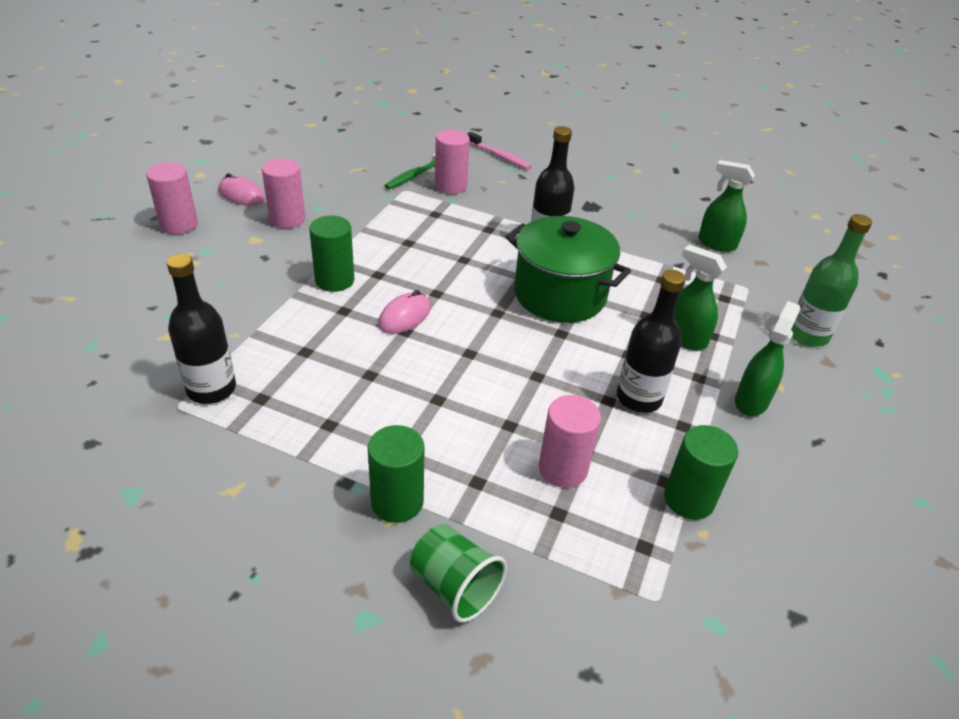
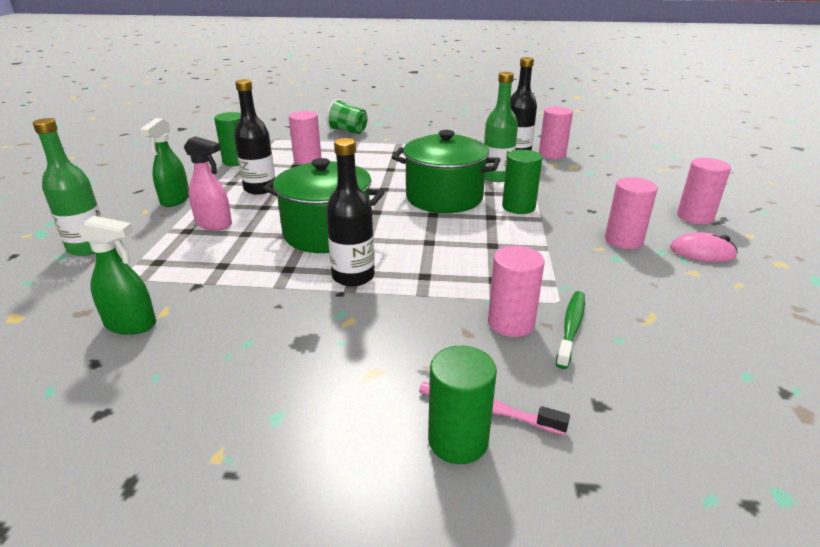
camera: 165 degrees right, 10 degrees down
green cylinder [368,425,425,523] -> green cylinder moved to [428,346,497,464]
pink mouse [378,290,431,334] -> green pot [392,130,500,213]
green spray bottle [674,245,727,350] -> pink spray bottle [184,136,232,230]
none -> green bottle [484,72,518,182]
none -> pink cylinder [539,107,573,159]

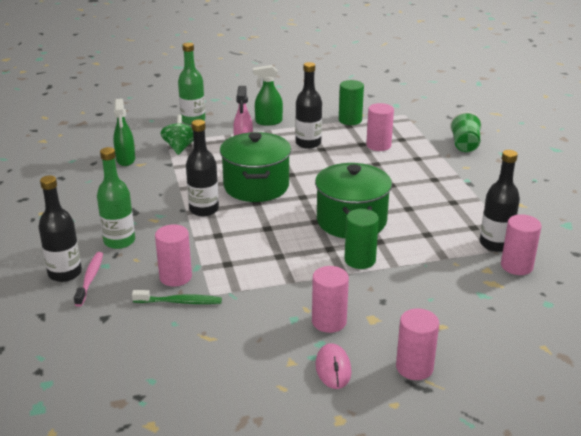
camera: 70 degrees right, 0 degrees up
green cylinder [428,346,497,464] -> black bottle [39,176,82,282]
green bottle [484,72,518,182] -> green bottle moved to [97,147,135,249]
none -> green spinning top [160,114,194,155]

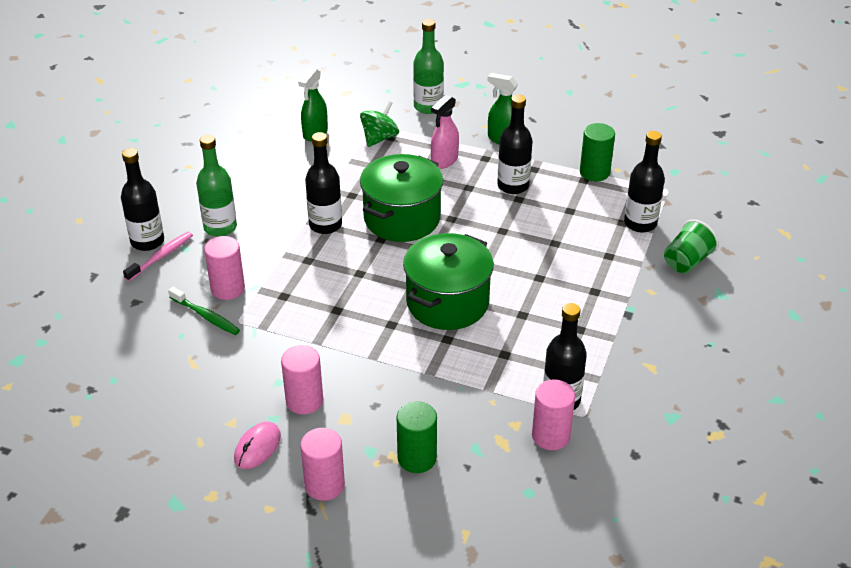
camera: 35 degrees right, 10 degrees up
green cylinder [344,209,379,269] -> green cylinder moved to [397,401,437,473]
pink cylinder [366,103,394,151] -> none
none -> black bottle [624,131,665,233]

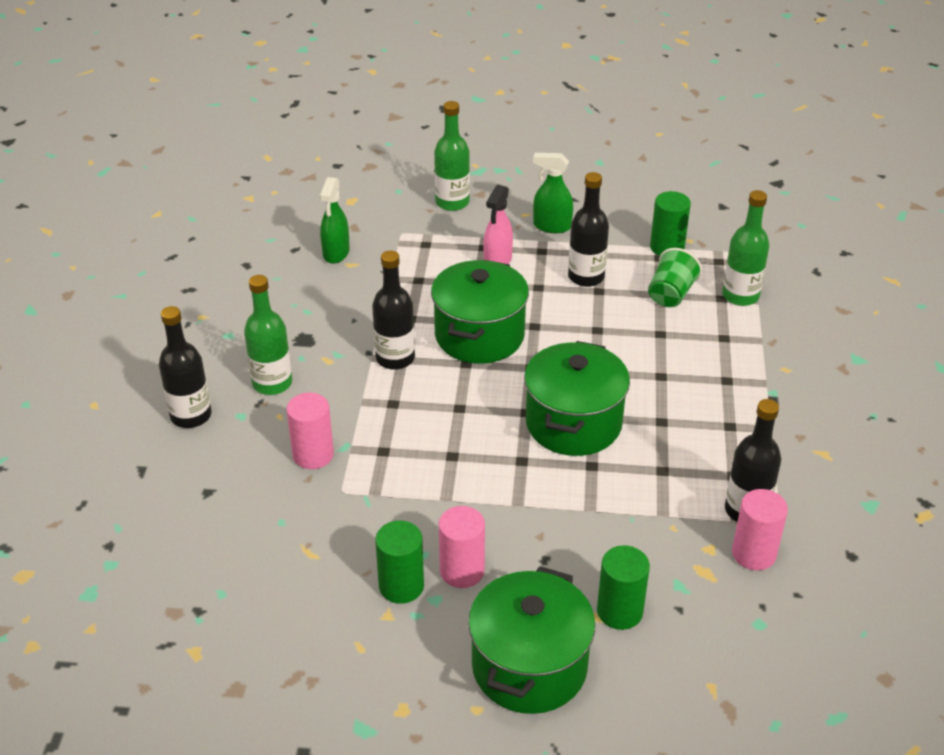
camera: 15 degrees left, 0 degrees up
pink toothbrush [123,232,193,281] -> none
green toothbrush [168,287,240,335] -> none
pink mouse [234,422,281,469] -> none
pink cylinder [300,428,345,501] -> green pot [468,566,595,714]
green spinning top [360,101,399,147] -> none
black bottle [624,131,665,233] -> green bottle [722,190,769,306]
green cup [664,220,719,274] -> green cup moved to [648,248,702,307]
none -> green cylinder [375,521,424,604]

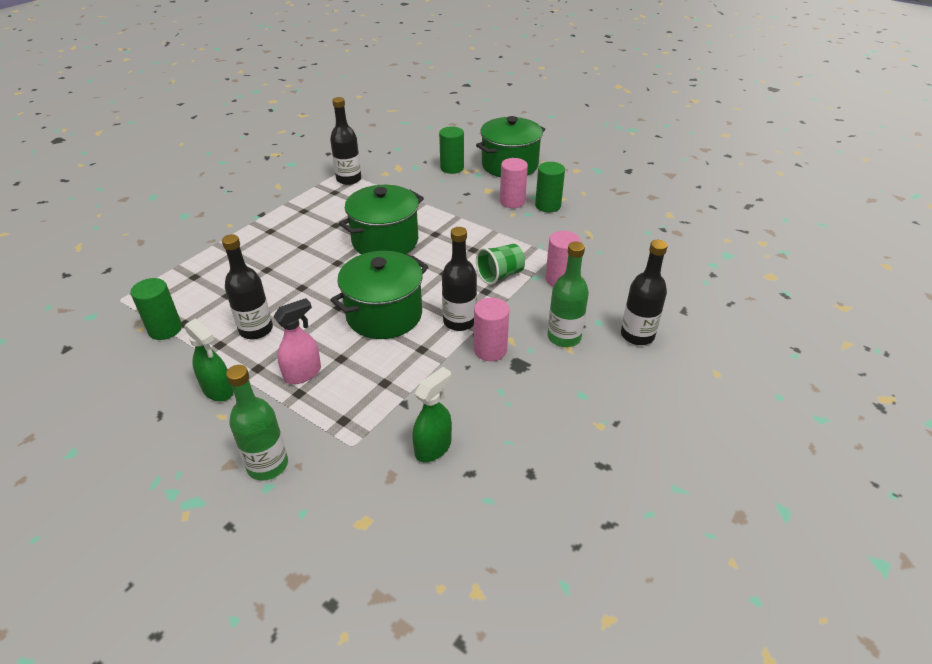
camera: 150 degrees left, 0 degrees up
green cup [648,248,702,307] -> green cup moved to [476,244,525,285]
green bottle [722,190,769,306] -> none
pink cylinder [732,489,788,570] -> pink cylinder moved to [474,298,509,361]

